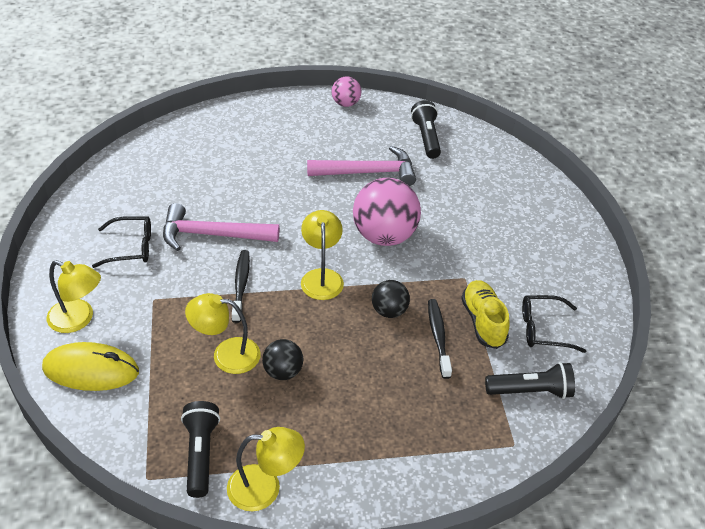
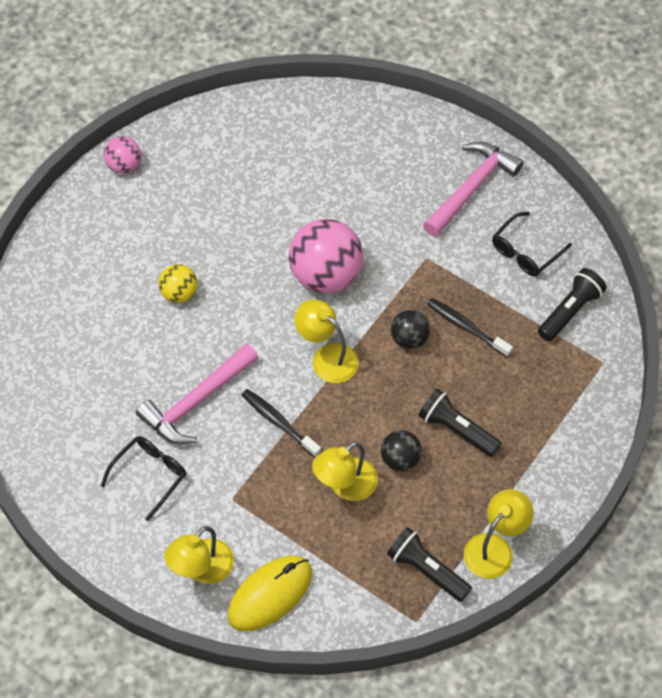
camera: 45 degrees left, 15 degrees up
yellow lamp [47,260,101,333] -> yellow lamp turned 150 degrees clockwise [164,526,234,584]
pink hammer [307,146,416,186] -> pink hammer moved to [423,142,523,237]
black flashlight [411,100,441,159] -> black flashlight moved to [418,389,501,457]
yellow shoe [461,280,509,349] -> none
none -> yellow ball [158,264,197,303]

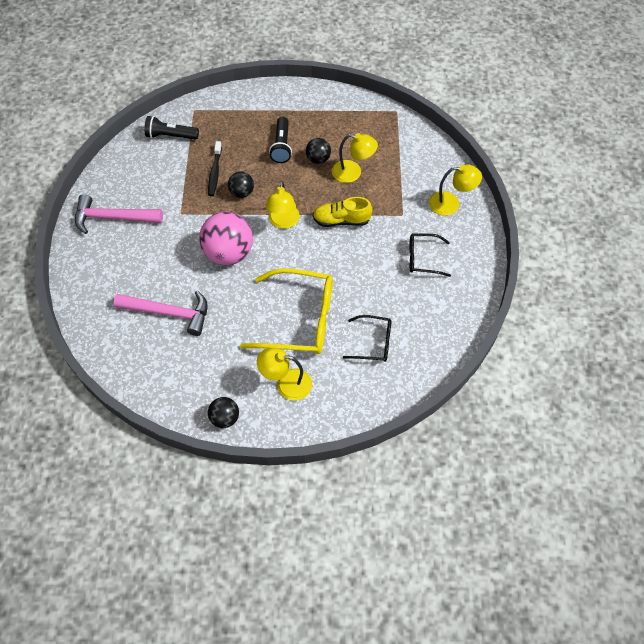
camera: 125 degrees left, 0 degrees up
pink ball [104,136,141,174] -> black ball [208,397,239,428]
pink hammer [136,343,258,444] -> pink hammer moved to [114,291,208,336]
yellow ball [158,264,197,303] -> yellow glasses [240,268,333,354]
yellow mouse [228,555,312,631] -> none
black toothbrush [242,389,321,457] -> yellow shoe [313,197,372,227]
black flashlight [387,527,472,602] -> none
yellow lamp [464,489,534,579] -> yellow lamp moved to [257,348,312,400]
black glasses [492,212,572,276] -> black glasses moved to [343,315,392,362]

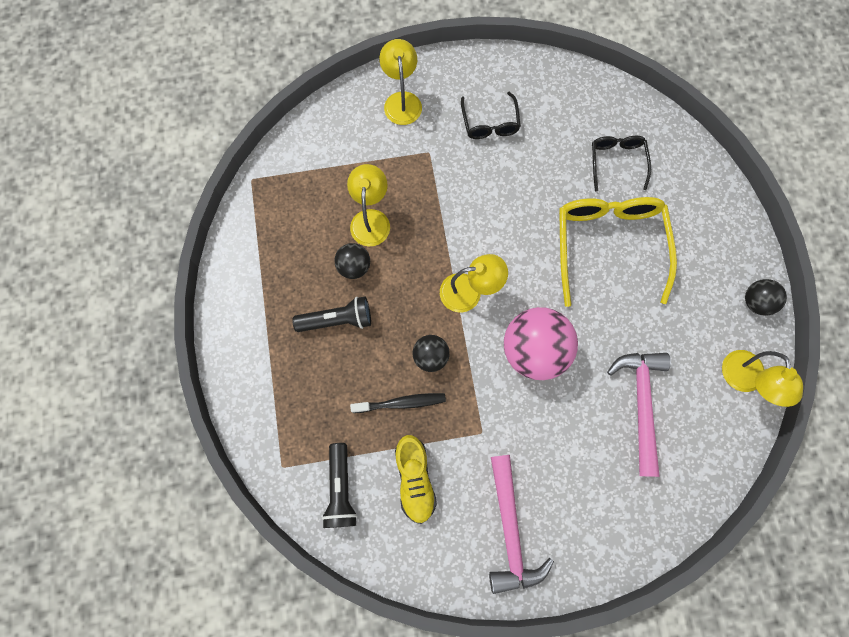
camera: 100 degrees left, 15 degrees up
yellow lamp [257,348,312,400] -> yellow lamp moved to [722,350,803,407]
yellow shoe [313,197,372,227] -> yellow shoe moved to [395,435,437,524]

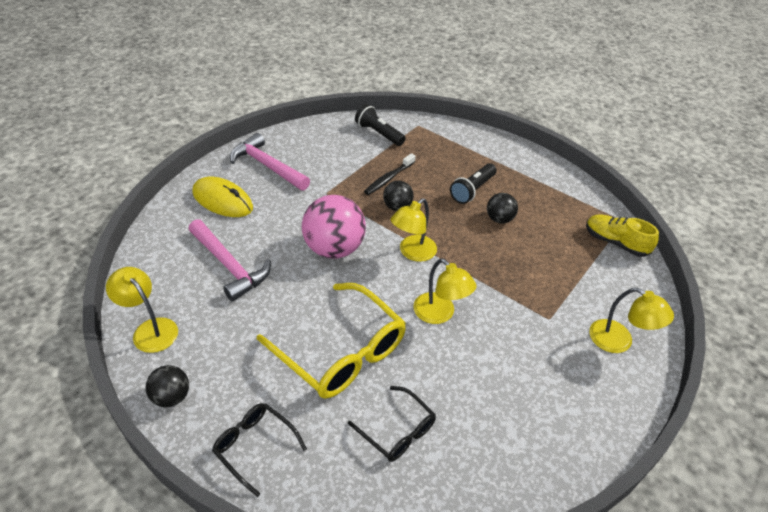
camera: 135 degrees right, 30 degrees down
yellow lamp [347,164,390,246] -> yellow lamp moved to [413,258,476,324]
yellow shoe [395,435,437,524] -> yellow shoe moved to [586,214,659,257]
black glasses [461,92,521,139] -> black glasses moved to [212,403,307,497]
none -> yellow mouse [192,177,253,217]

